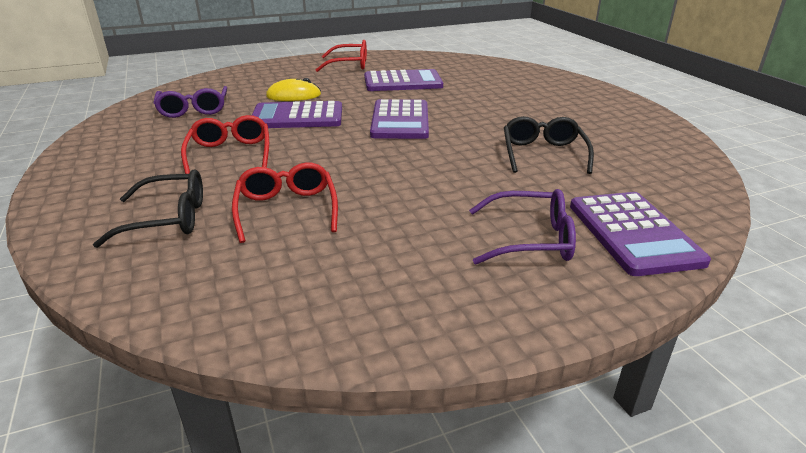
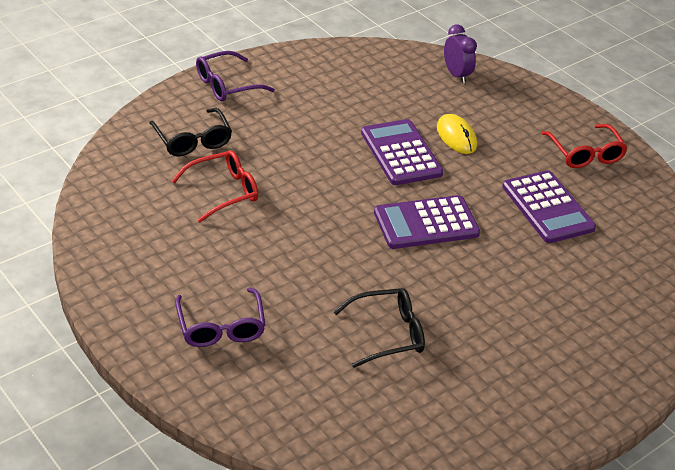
camera: 70 degrees right, 10 degrees up
purple glasses [153,86,227,118] -> purple glasses moved to [196,51,275,101]
red glasses [181,115,269,174] -> none
purple calculator [570,192,711,276] -> none
none -> purple clock [444,24,477,83]

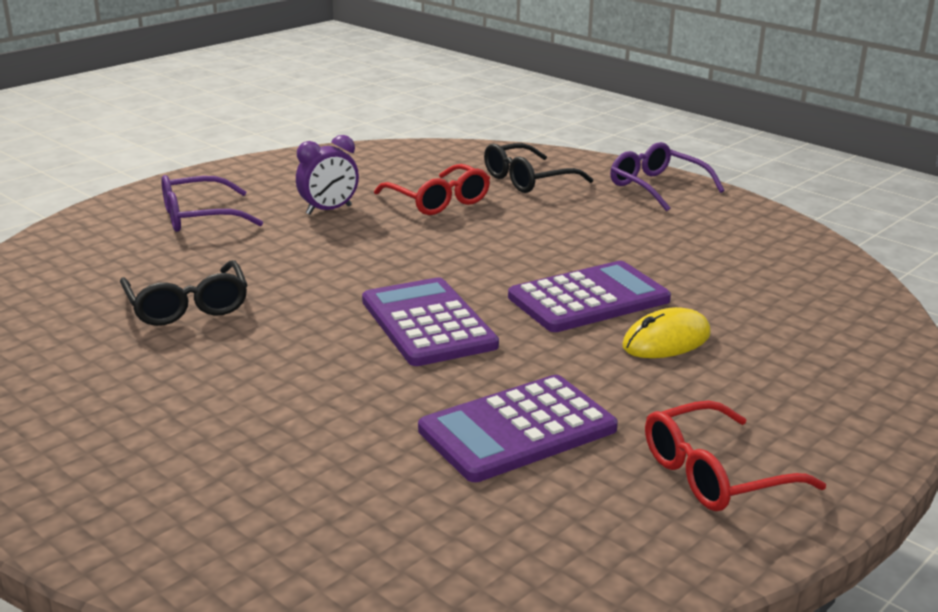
camera: 85 degrees right, 15 degrees down
purple clock [444,24,477,83] -> purple clock moved to [296,135,359,215]

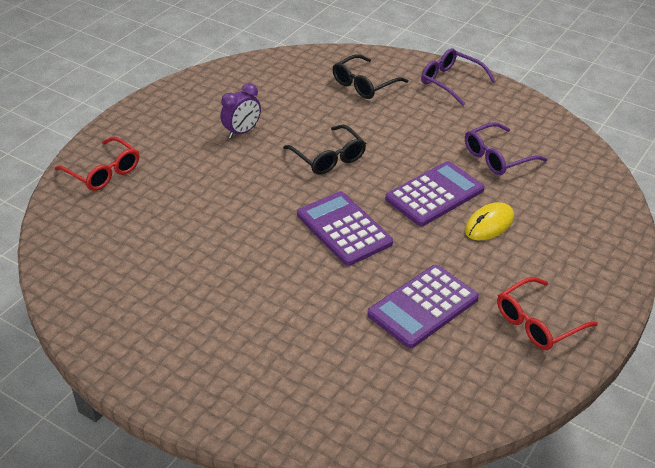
camera: 10 degrees left, 15 degrees up
black glasses [120,260,247,326] -> black glasses moved to [283,124,366,175]
purple glasses [161,175,263,232] -> purple glasses moved to [465,122,547,175]
red glasses [374,164,490,215] -> red glasses moved to [55,137,139,191]

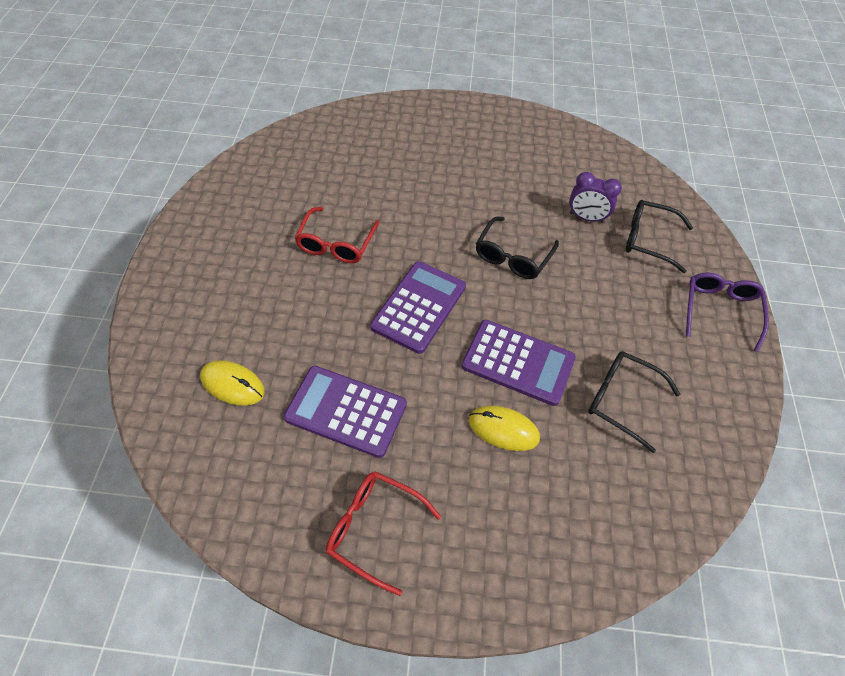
camera: 60 degrees right, 15 degrees up
red glasses [55,137,139,191] -> red glasses moved to [295,207,379,263]
purple clock [221,83,261,138] -> purple clock moved to [569,172,622,223]
purple glasses [465,122,547,175] -> black glasses [588,351,680,453]
none -> yellow mouse [200,360,265,406]

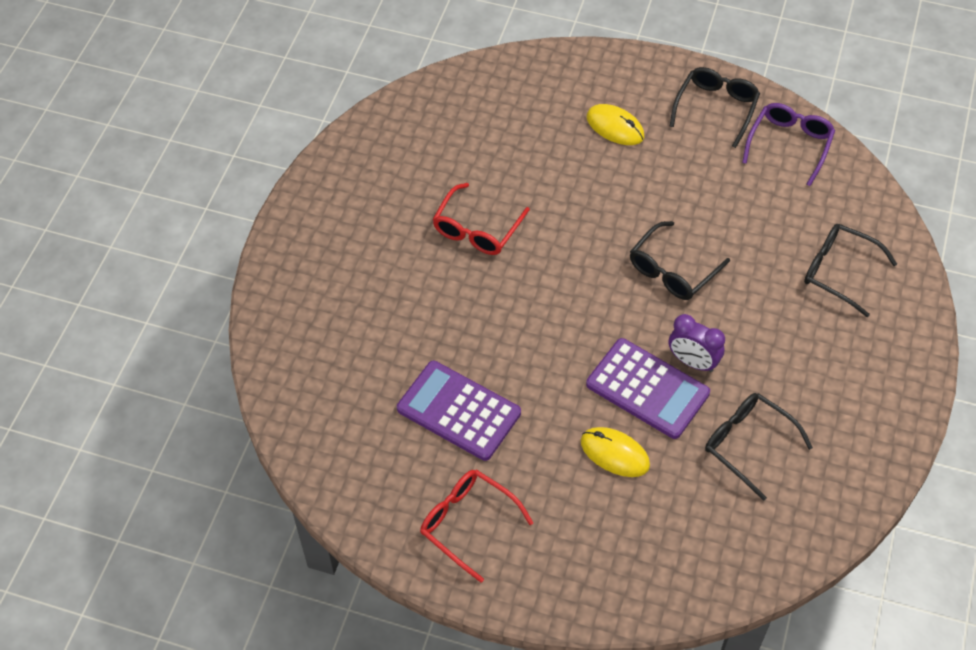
camera: 15 degrees right, 0 degrees up
yellow mouse [200,360,265,406] -> yellow mouse moved to [587,104,644,145]
purple calculator [370,261,466,354] -> none
purple clock [569,172,622,223] -> purple clock moved to [669,314,725,372]
purple glasses [686,273,769,352] -> purple glasses moved to [742,103,835,186]
none -> black glasses [670,67,760,148]

